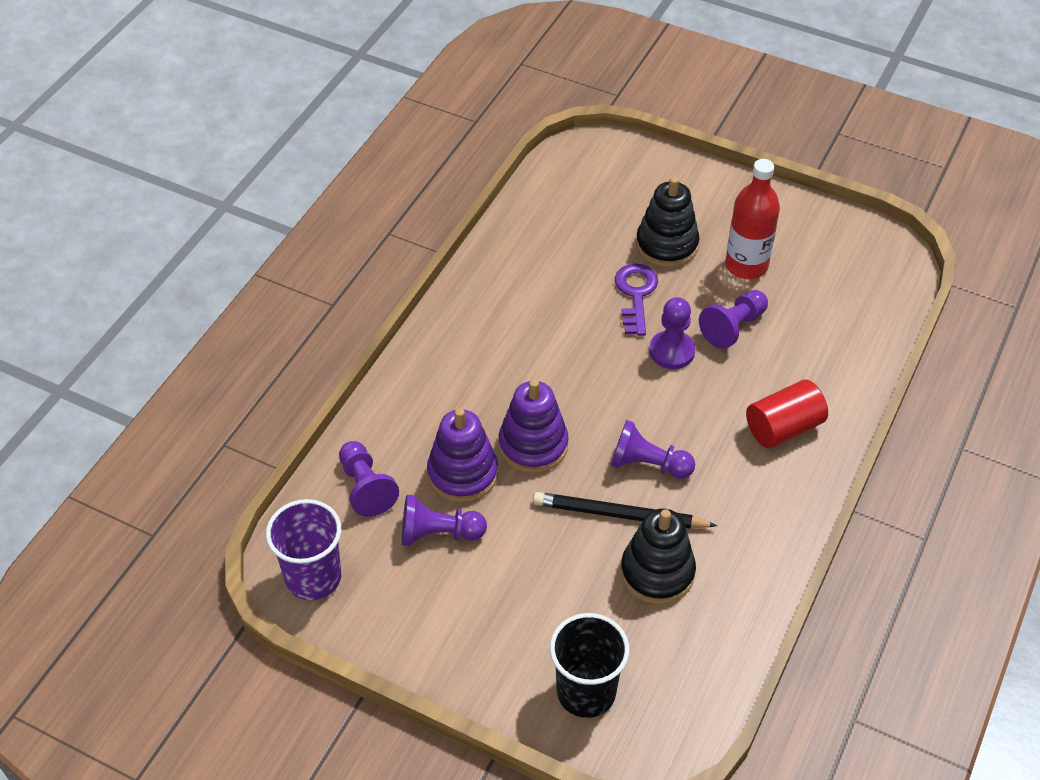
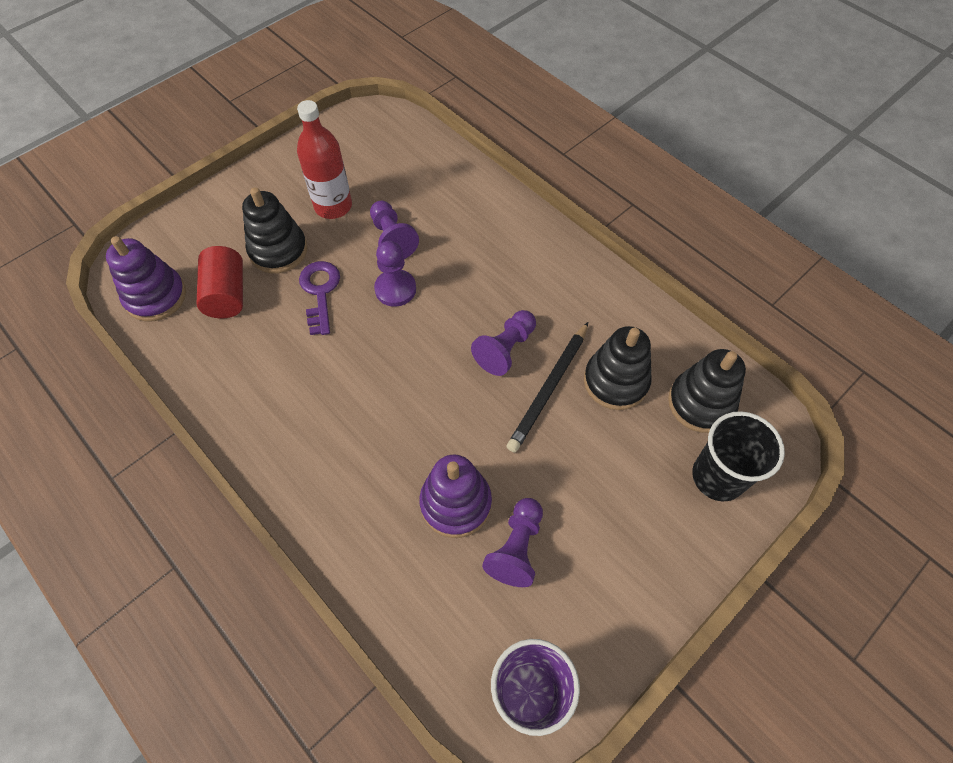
camera: 70 degrees left, 10 degrees up
purple pawn [339,441,399,517] -> none
purple stacking toy [499,379,568,473] -> purple stacking toy moved to [106,236,186,322]
purple key [615,264,658,336] -> purple key turned 60 degrees clockwise [299,261,340,335]
red cylinder [746,380,828,448] -> red cylinder moved to [196,246,243,318]
none -> black stacking toy [668,349,746,433]

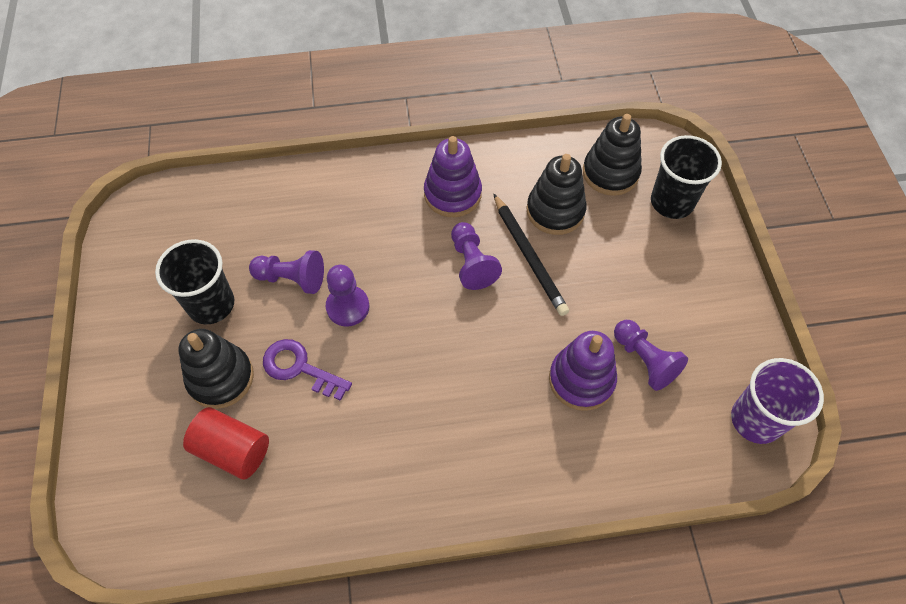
camera: 55 degrees left, 0 degrees up
purple stacking toy [106,236,186,322] -> purple stacking toy moved to [424,136,482,217]
red bottle [297,100,352,219] -> black cup [155,239,234,324]

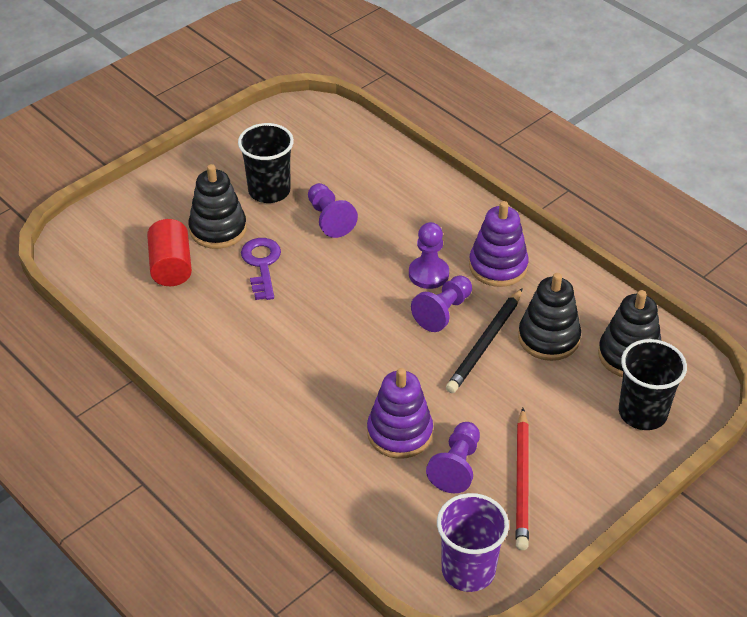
camera: 55 degrees right, 15 degrees down
purple pawn [326,265,369,326] -> purple pawn moved to [409,222,449,289]
none -> red pencil [515,408,529,550]

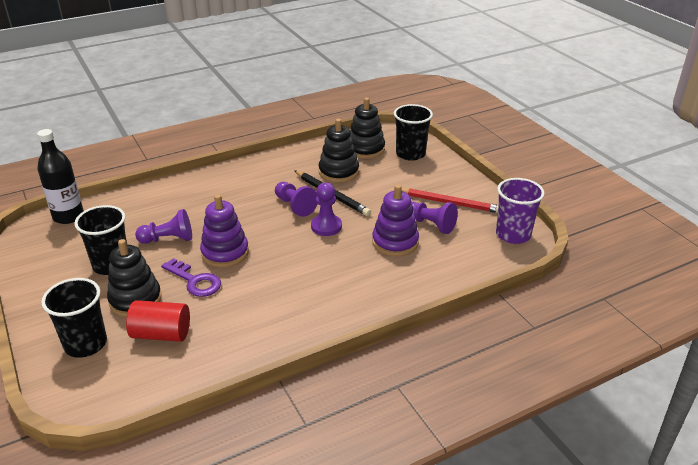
camera: 75 degrees left, 10 degrees down
purple key [241,238,281,300] -> purple key turned 150 degrees counterclockwise [161,258,221,297]
purple pawn [409,222,449,289] -> purple pawn moved to [311,183,342,236]
purple stacking toy [469,201,529,287] -> purple stacking toy moved to [200,194,249,267]
none -> black bottle [37,129,84,224]
none -> black cup [41,278,107,358]

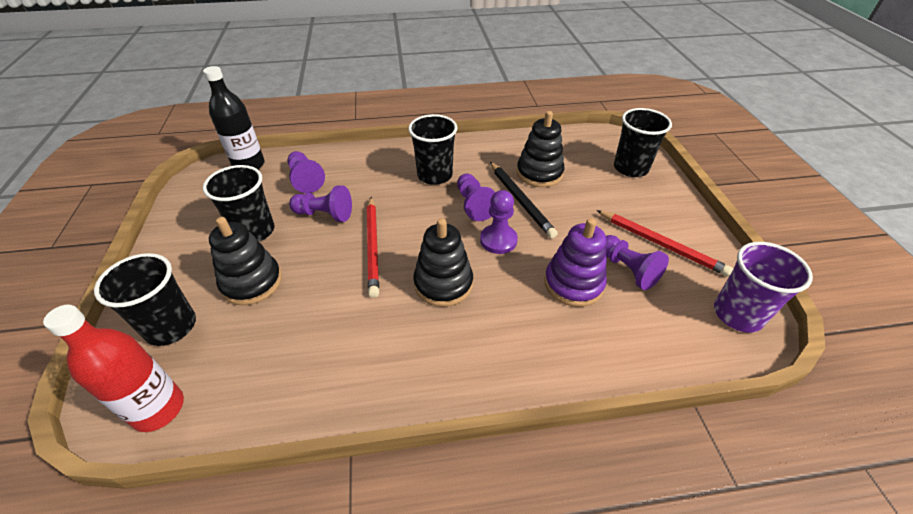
camera: 20 degrees right, 10 degrees up
red cylinder [126,300,190,342] -> none
purple key [161,258,221,297] -> none
purple stacking toy [200,194,249,267] -> red pencil [367,197,379,298]
black stacking toy [350,98,385,159] -> black stacking toy moved to [413,218,473,307]
none -> red bottle [43,305,184,432]
none -> purple pawn [287,151,325,193]
none -> black cup [408,114,458,185]

